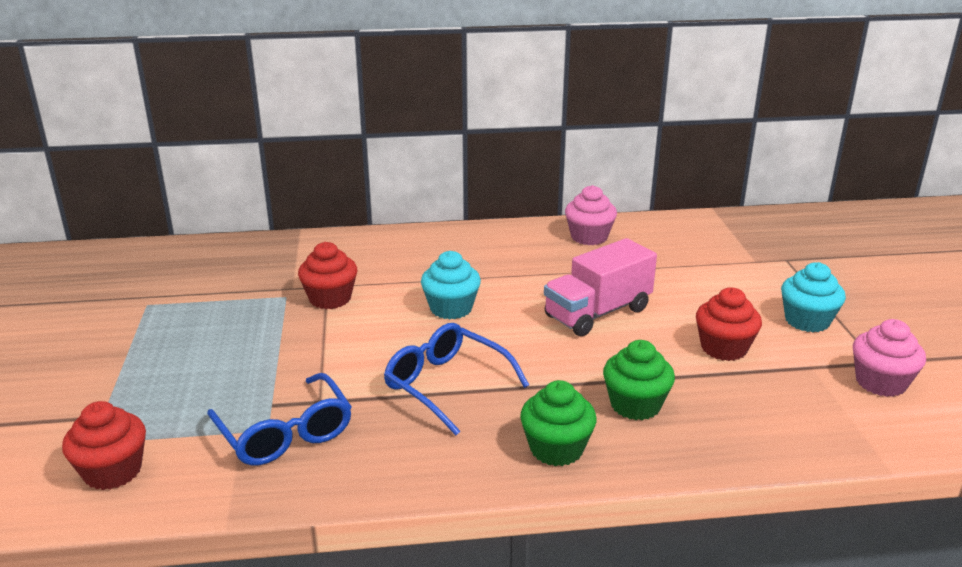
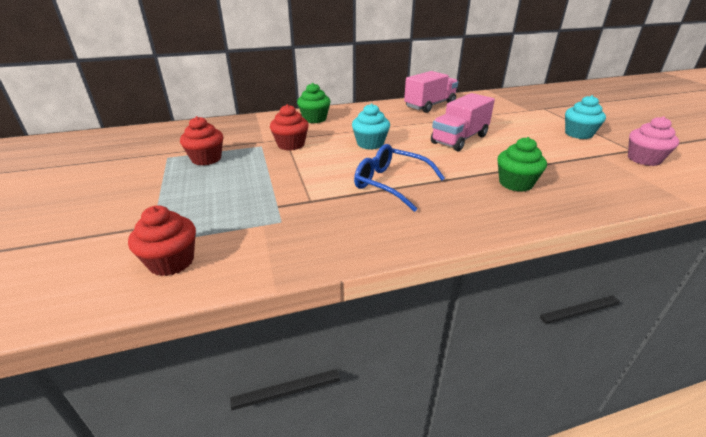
camera: 10 degrees left, 5 degrees up
blue glasses [207,373,352,465] -> none
green cupcake [520,380,596,466] -> green cupcake moved to [297,83,330,123]
pink cupcake [565,185,617,245] -> pink truck [404,71,458,113]
red cupcake [696,287,762,361] -> red cupcake moved to [180,116,223,166]

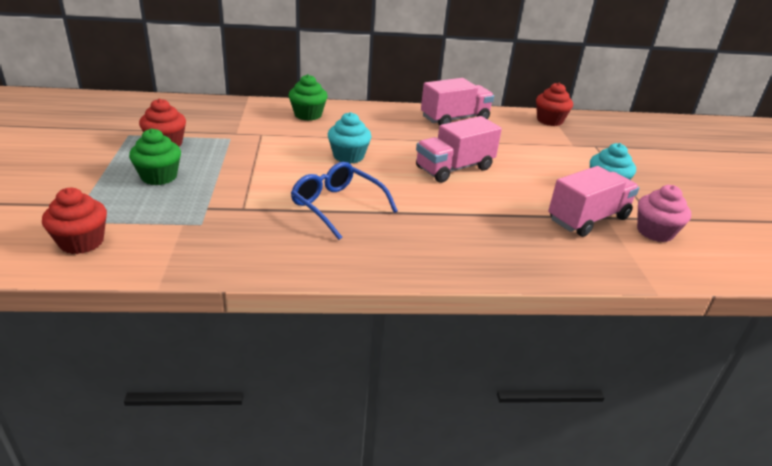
camera: 10 degrees right, 0 degrees up
red cupcake [270,104,309,151] -> red cupcake moved to [536,83,573,126]
green cupcake [497,137,547,192] -> green cupcake moved to [129,128,181,185]
none -> pink truck [548,166,639,237]

